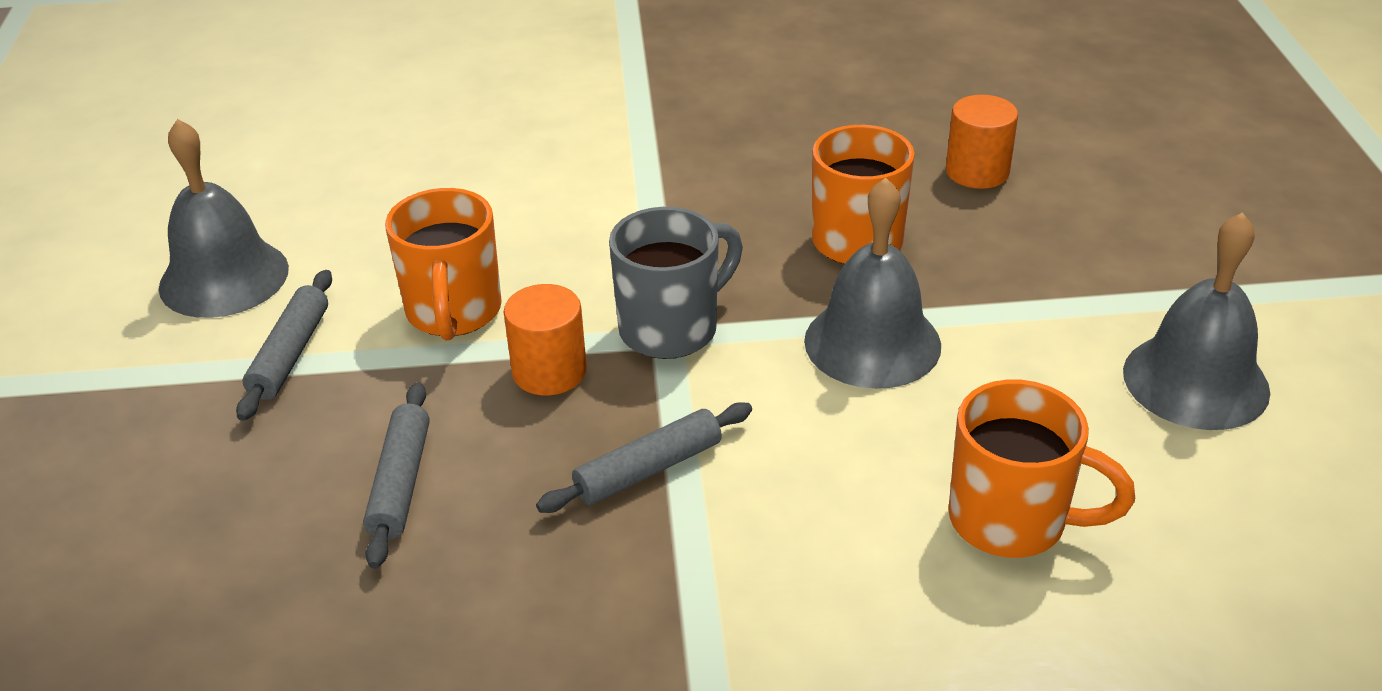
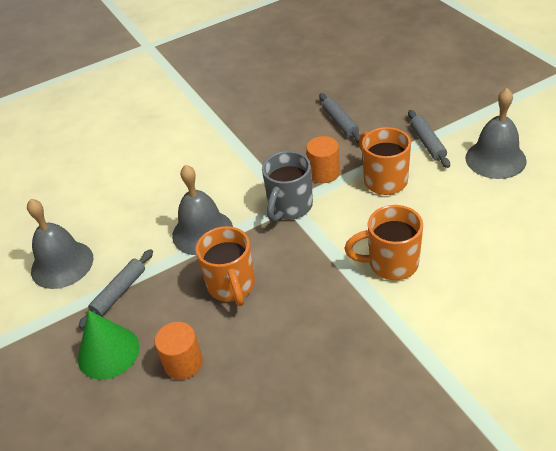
camera: 160 degrees right, 5 degrees up
grey rolling pin [536,402,752,513] -> grey rolling pin moved to [79,249,153,329]
orange mug [948,379,1135,558] -> orange mug moved to [344,205,423,280]
none -> green cone [78,310,140,380]

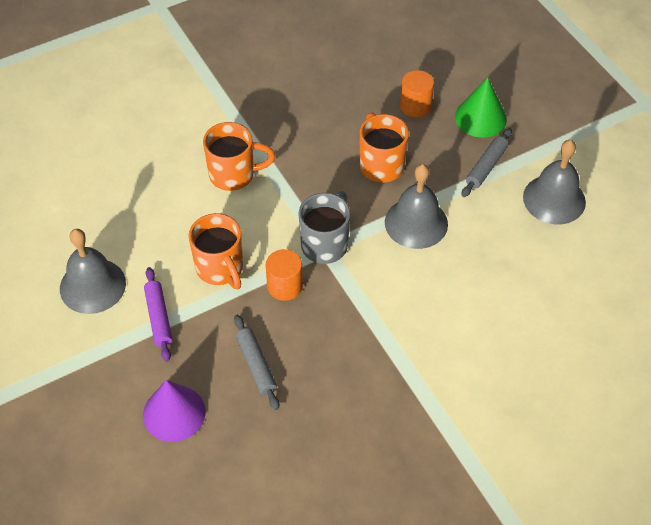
camera: 175 degrees right, 10 degrees up
grey rolling pin [408,110,450,168] -> purple rolling pin [144,267,172,362]
none -> purple cone [143,380,206,442]

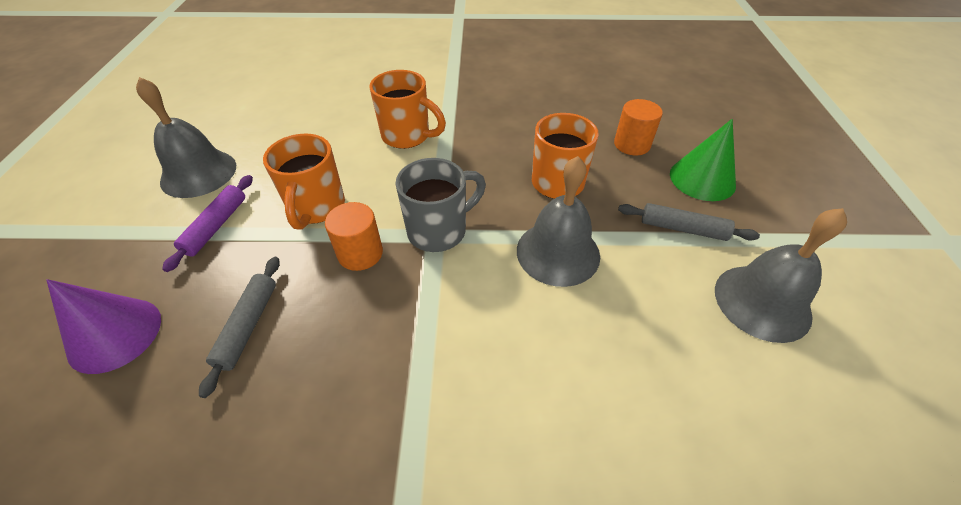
camera: 30 degrees right, 5 degrees down
grey rolling pin [462,128,512,197] -> grey rolling pin turned 45 degrees clockwise [618,203,760,241]

